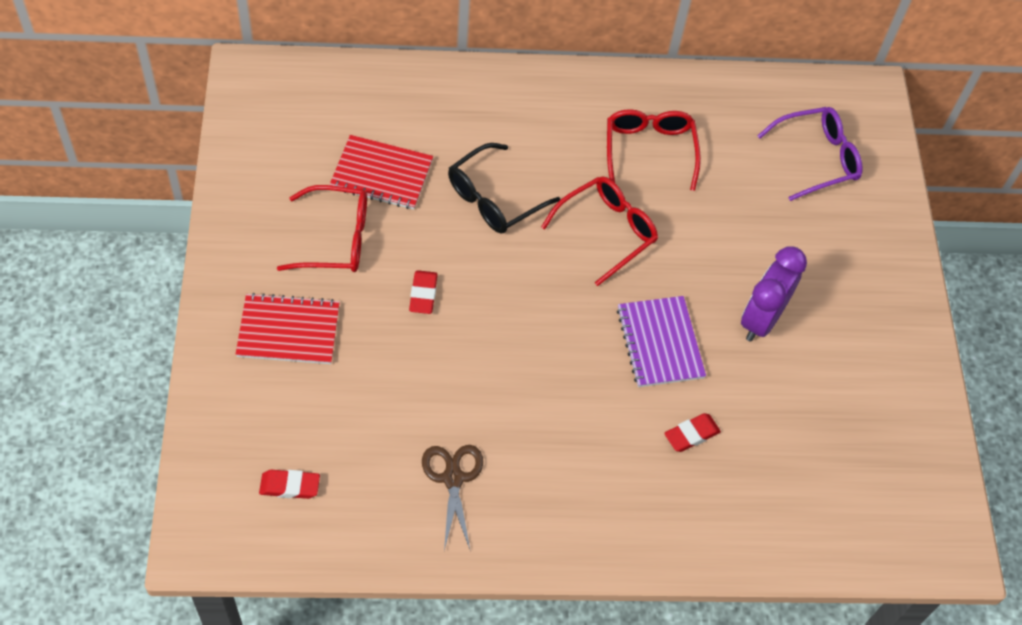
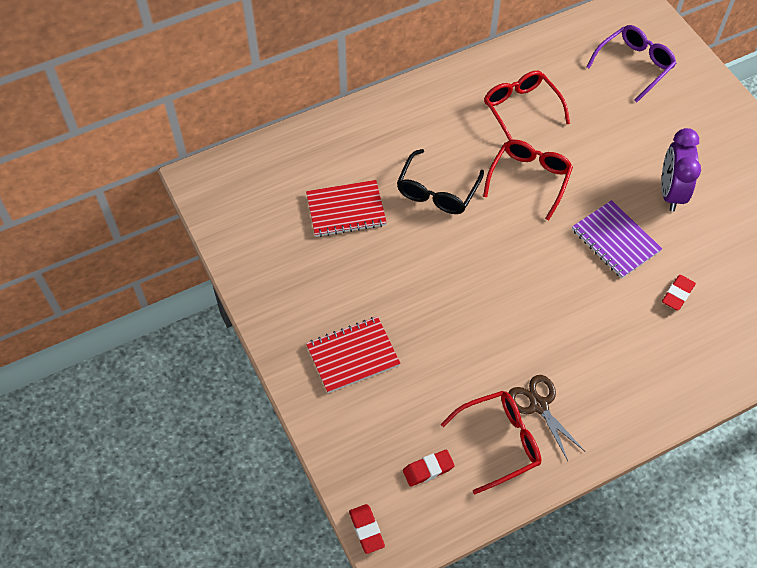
camera: 20 degrees left, 0 degrees up
red glasses [277,185,367,272] -> red glasses moved to [441,391,541,494]
red eraser [409,270,438,314] -> red eraser moved to [349,504,385,554]

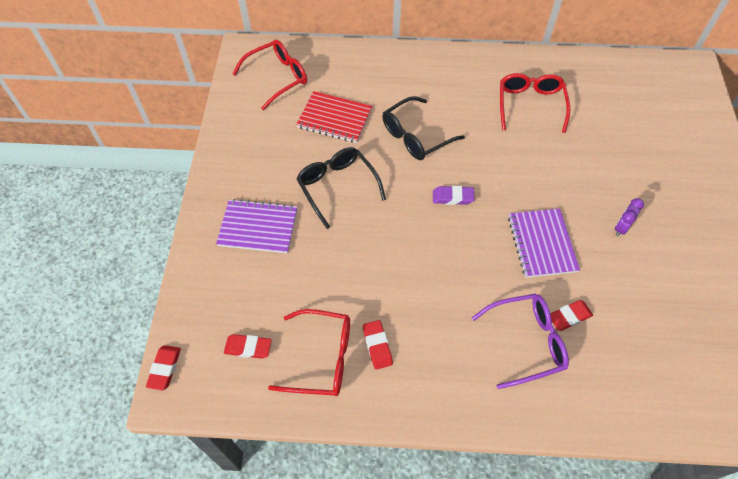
camera: 30 degrees right, 0 degrees up
red notebook [306,316,401,393] -> purple notebook [216,199,297,253]
red glasses [483,140,573,220] -> red glasses moved to [232,40,307,110]
brown scissors [508,375,585,461] -> red eraser [363,320,393,370]
purple glasses [587,25,677,102] -> purple glasses moved to [472,294,569,389]
purple clock [661,128,701,211] -> purple clock [615,198,644,237], size x0.52
none -> black glasses [297,147,386,229]
none -> purple eraser [433,186,475,205]

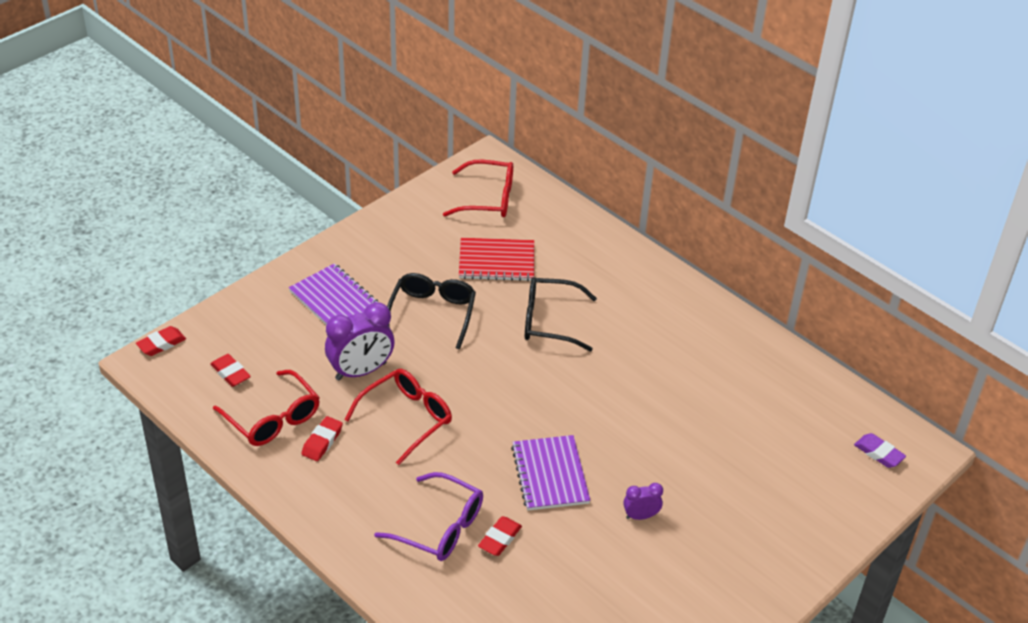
camera: 40 degrees right, 15 degrees down
red notebook [296,91,372,143] -> red notebook turned 60 degrees counterclockwise [459,238,534,281]
purple eraser [433,186,475,205] -> purple eraser moved to [854,433,906,468]
red glasses [500,73,570,133] -> red glasses moved to [345,369,452,465]
purple notebook [508,208,580,278] -> purple notebook turned 45 degrees counterclockwise [511,435,591,511]
red eraser [550,300,593,331] -> red eraser turned 75 degrees counterclockwise [478,516,522,556]
none -> purple clock [325,302,394,380]

